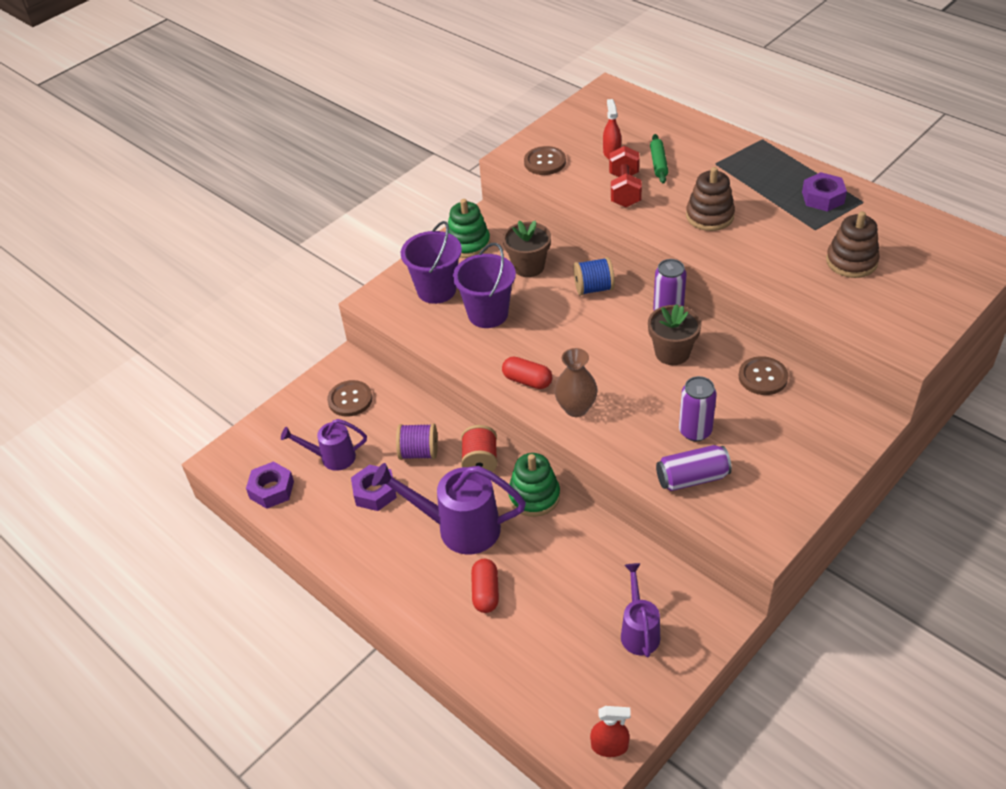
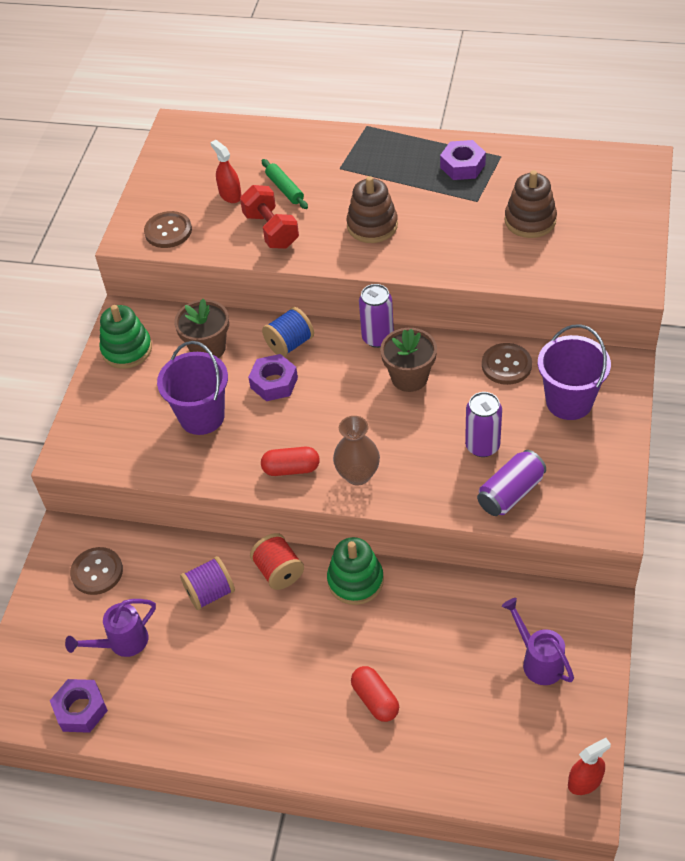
camera: 30 degrees left, 5 degrees up
purple nut [351,465,397,511] -> purple nut moved to [248,354,298,401]
purple watering can [372,463,526,554] -> none
purple bucket [401,221,462,304] -> purple bucket moved to [538,324,611,420]

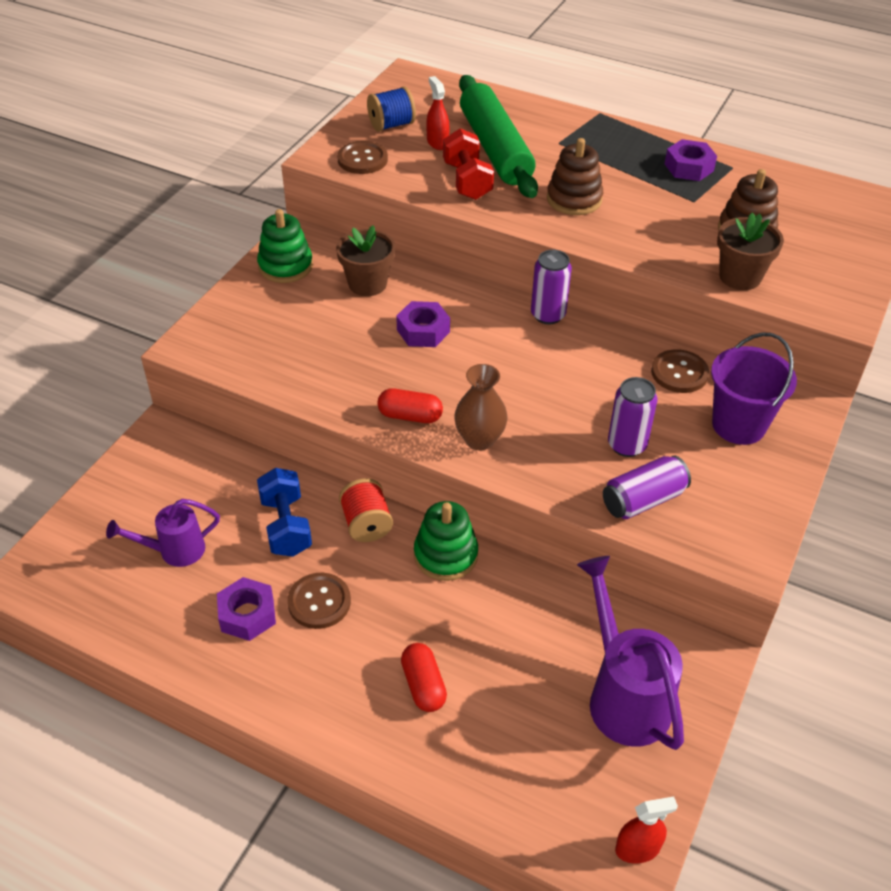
camera: 10 degrees right, 5 degrees down
purple nut [50,679,108,733] -> purple nut moved to [217,577,276,641]
brown button [70,547,123,595] -> brown button moved to [287,573,351,629]
purple bucket [157,341,228,435] -> none
purple spool [180,556,235,610] -> blue dumbbell [257,468,312,557]
green rolling pin [262,159,308,209] -> green rolling pin [459,75,538,198], size x2.36
blue spool [262,307,314,357] -> blue spool moved to [367,86,416,132]
brown flower pot [380,328,437,392] -> brown flower pot moved to [717,212,784,290]
purple watering can [502,598,574,685] -> purple watering can [577,556,684,750], size x1.68

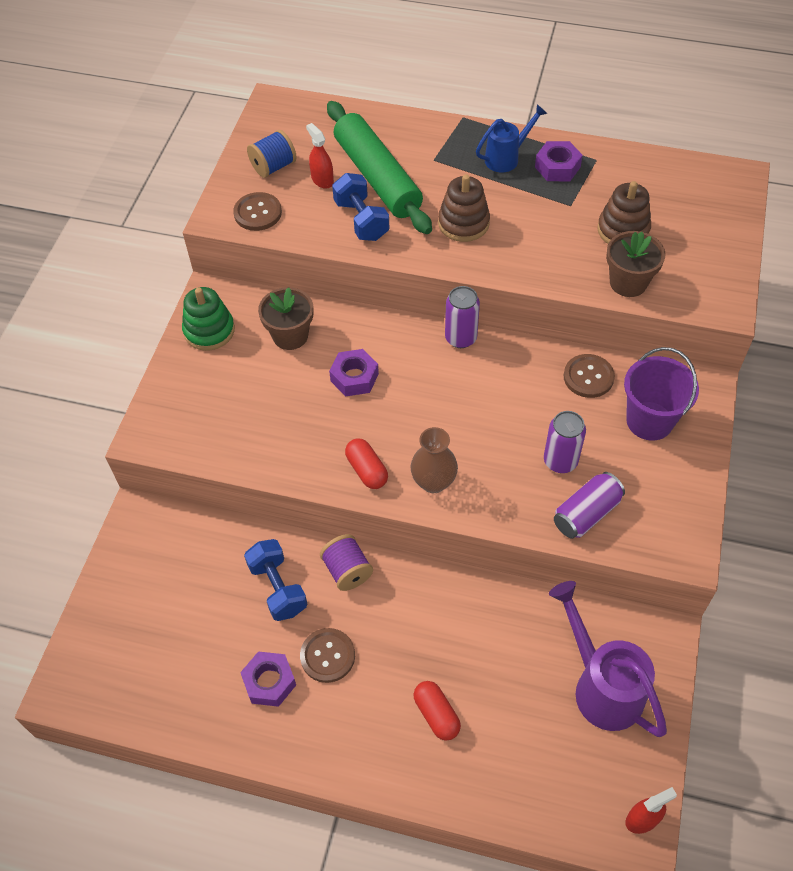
camera: 10 degrees left, 10 degrees up
purple watering can [106,499,220,567] -> none
red spool [339,478,393,542] -> purple spool [320,534,373,591]
red capsule [377,388,443,423] -> red capsule turned 60 degrees clockwise [345,439,388,489]
green stacking toy [414,501,478,581] -> none
red dumbbell [443,128,494,200] -> blue dumbbell [332,173,389,241]
none -> blue watering can [476,104,548,173]

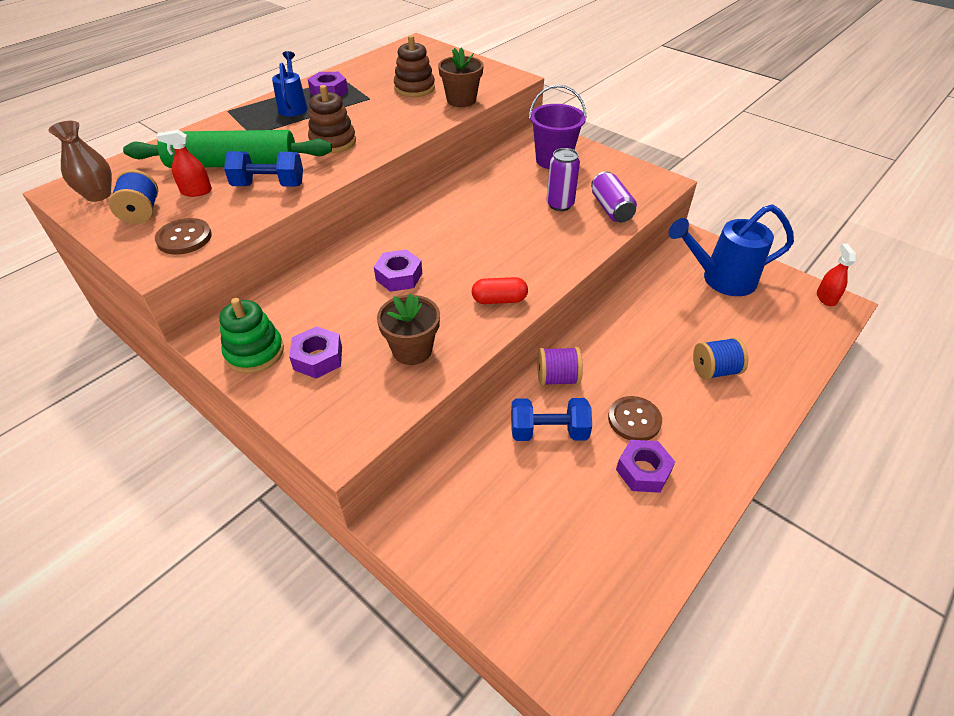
camera: 65 degrees left, 10 degrees down
brown flower pot [258,287,313,350] -> brown flower pot moved to [377,293,440,365]
brown vase [410,427,458,493] -> brown vase moved to [48,121,112,202]
red capsule [413,681,461,741] -> blue spool [693,337,748,380]
purple can [445,286,480,348] -> none
purple watering can [549,581,667,737] -> blue watering can [669,204,794,296]
brown button [564,354,615,398] -> none
none -> purple nut [289,326,342,379]

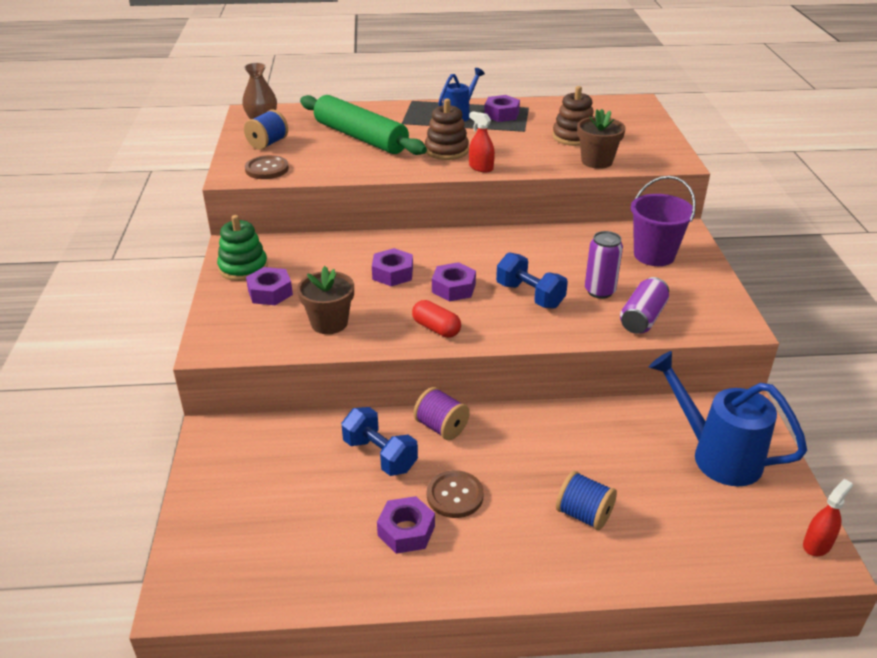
camera: 45 degrees right, 10 degrees down
red spray bottle [156,130,212,197] -> red spray bottle moved to [469,111,495,172]
blue dumbbell [224,151,303,187] -> blue dumbbell moved to [496,252,568,309]
none -> purple nut [432,262,476,301]

